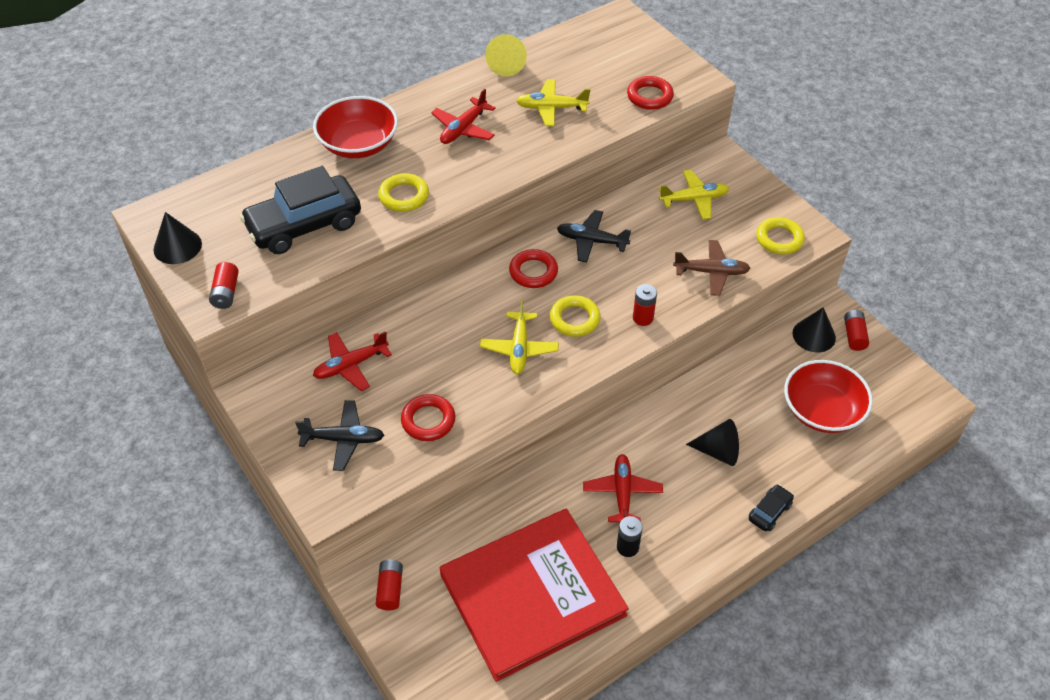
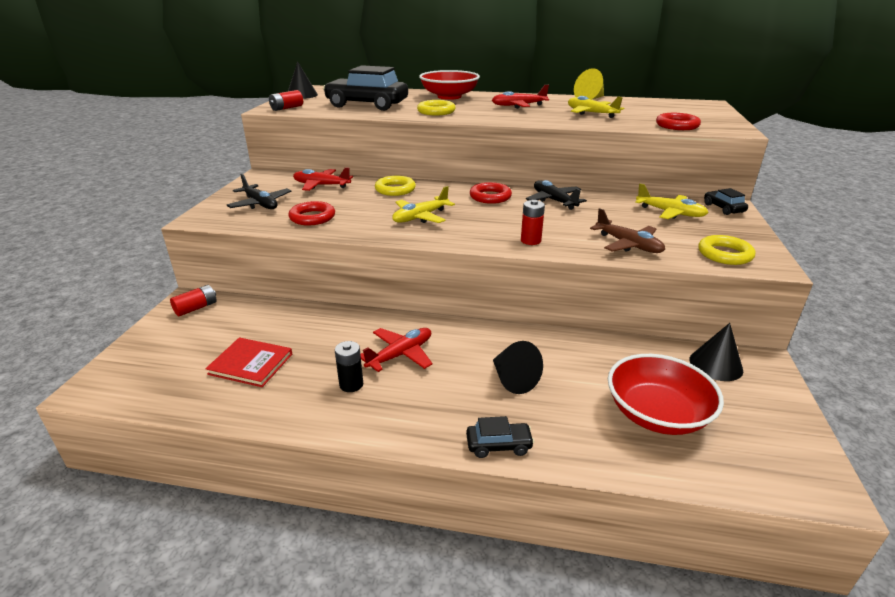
camera: 45 degrees right, 20 degrees down
red book [440,509,629,682] -> red book [205,337,292,387], size x0.44
yellow ring [550,295,601,337] -> yellow ring moved to [375,176,416,196]
red battery [844,310,869,351] -> none
none -> black car [704,188,748,215]

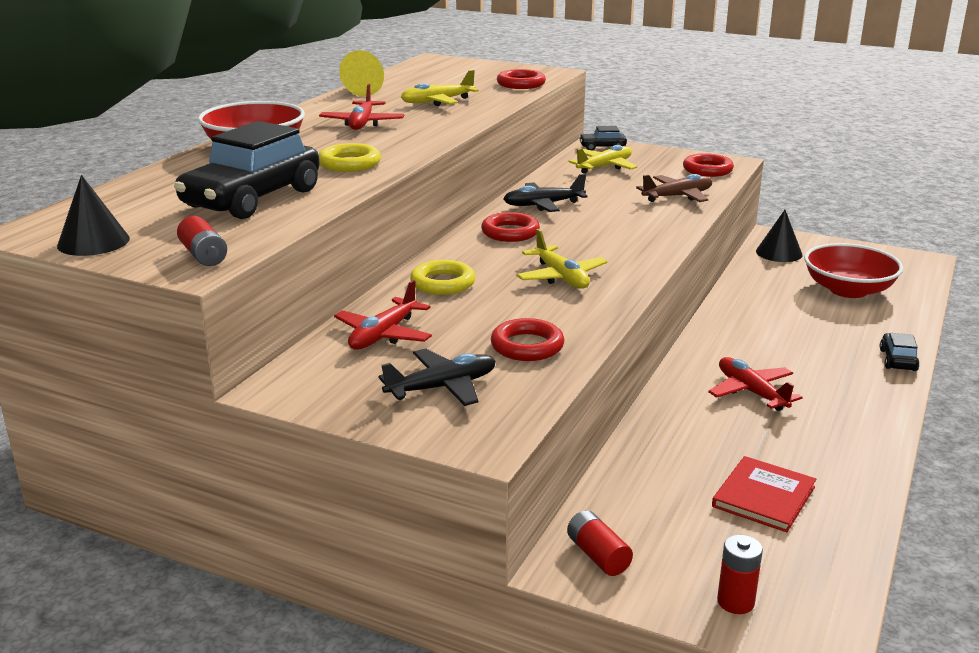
camera: 75 degrees left, 5 degrees down
black battery [335,341,363,392] -> none
black cone [493,341,543,394] -> none
red battery [521,200,545,245] -> red battery moved to [717,535,763,614]
yellow ring [698,235,755,265] -> red ring [683,153,734,177]

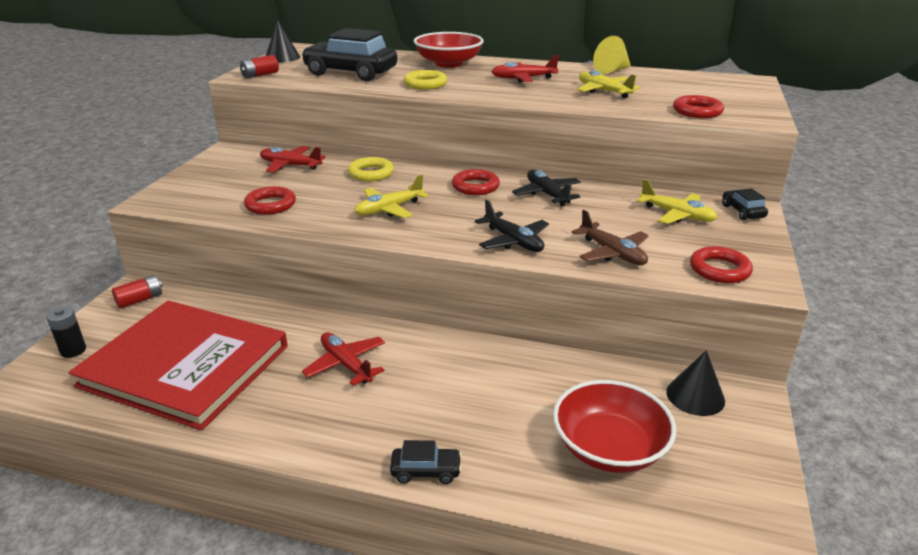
camera: 80 degrees right, 5 degrees up
black plane [378,349,496,406] -> black plane moved to [475,199,549,252]
red plane [708,357,803,411] -> red plane turned 90 degrees counterclockwise [302,332,385,386]
red book [712,456,816,532] -> red book [69,300,288,430], size x2.29
red battery [717,535,763,614] -> black battery [46,307,86,358]

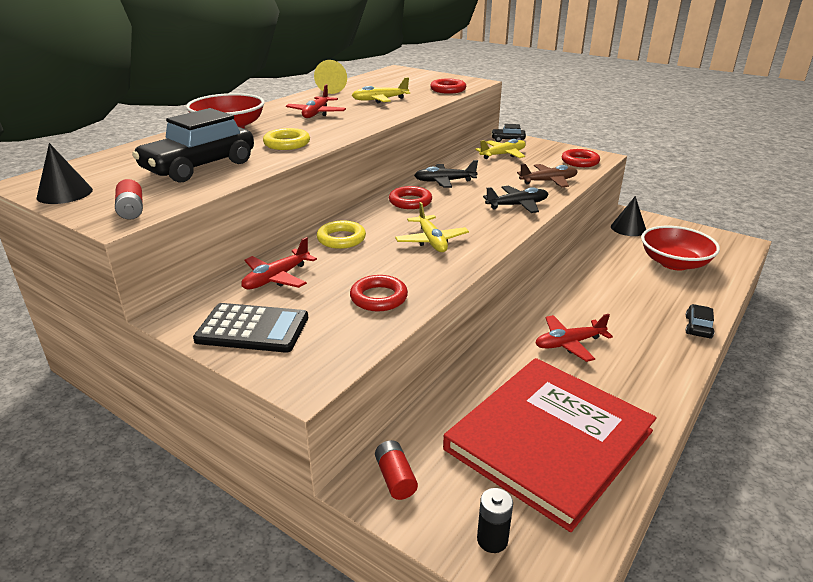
camera: 70 degrees left, 0 degrees up
none -> black calculator [193,303,308,353]

